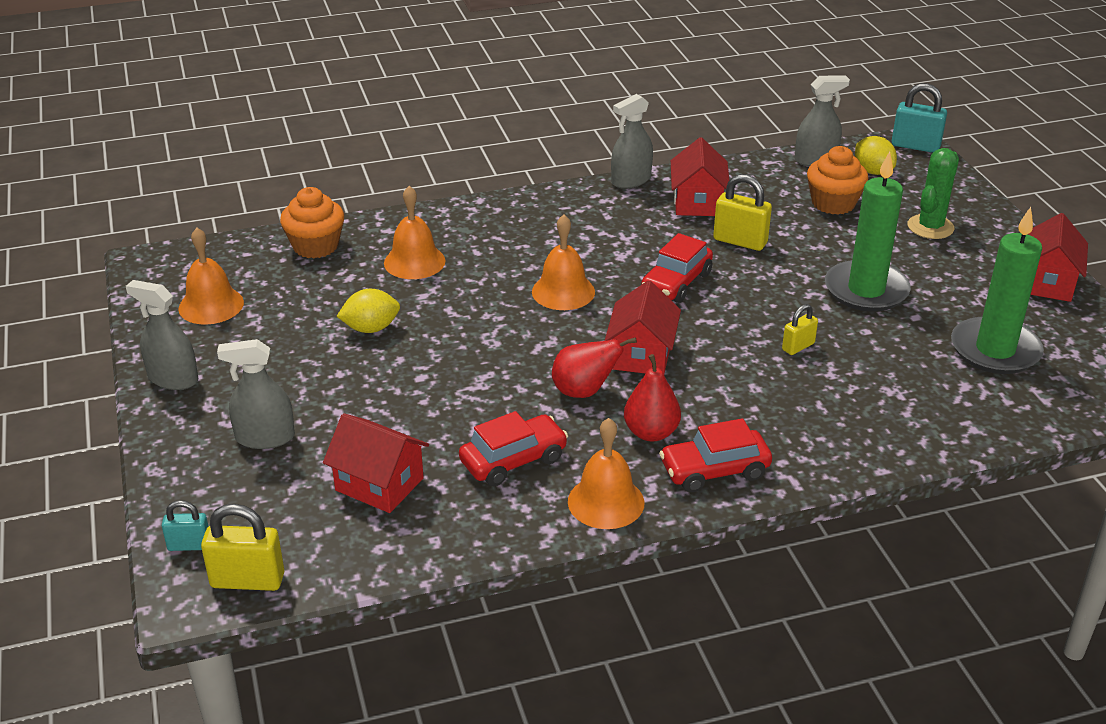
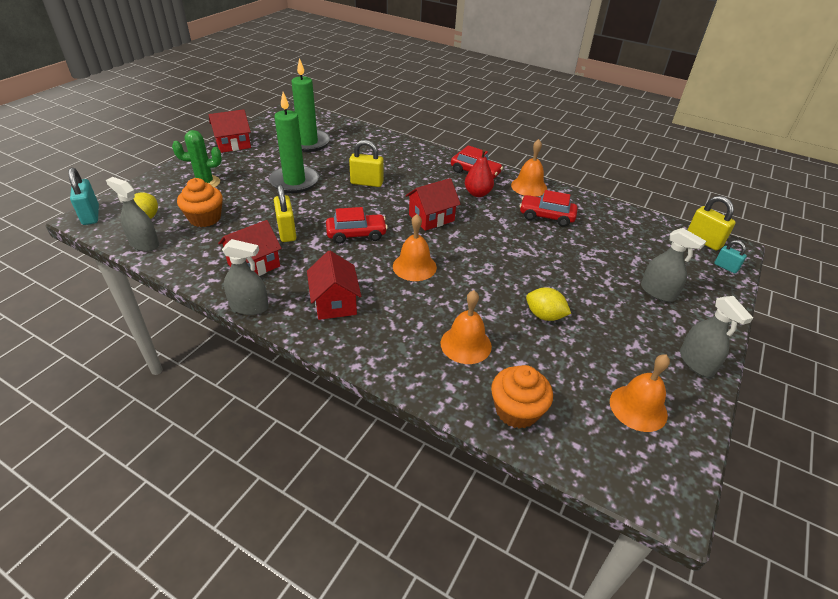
camera: 135 degrees left, 5 degrees up
red house [323,413,429,513] -> red house moved to [307,251,361,320]
red pear [552,337,637,398] -> none
yellow padlock [782,304,818,355] -> yellow padlock [349,140,384,187], size x1.66

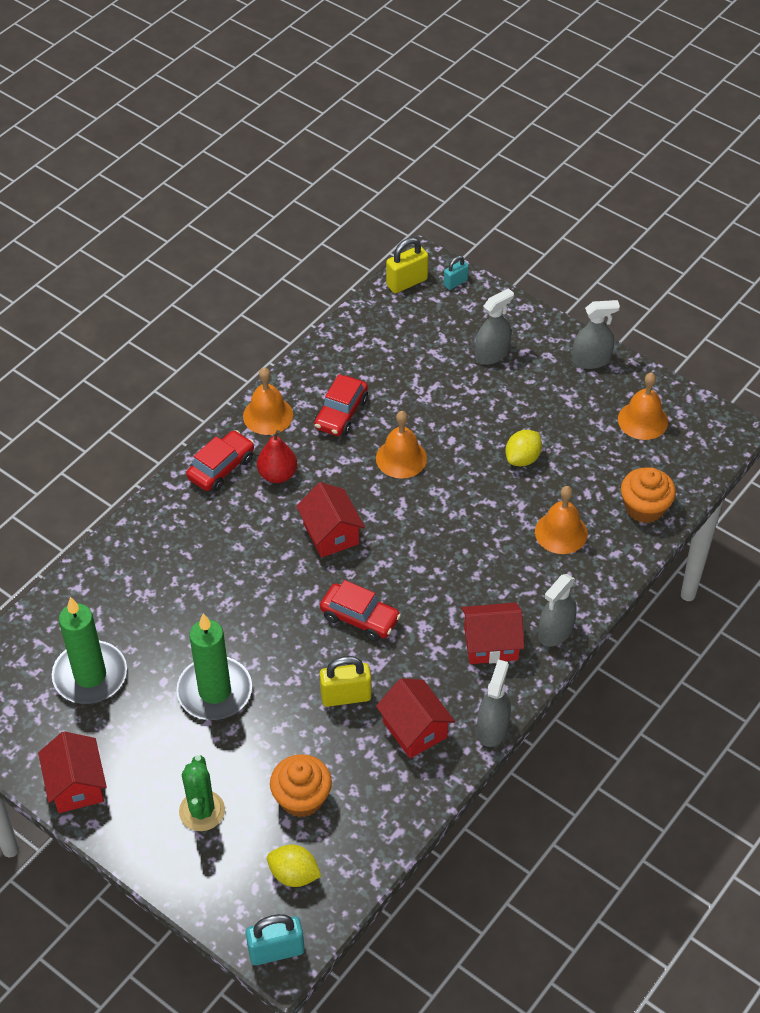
camera: 80 degrees left, 10 degrees up
grey spray bottle [106,177,159,252] -> grey spray bottle moved to [538,574,577,647]
red car [326,207,388,244] -> red car turned 120 degrees clockwise [320,580,401,641]
yellow padlock [349,140,384,187] -> none
orange bell [393,214,437,281] -> orange bell moved to [376,411,427,479]

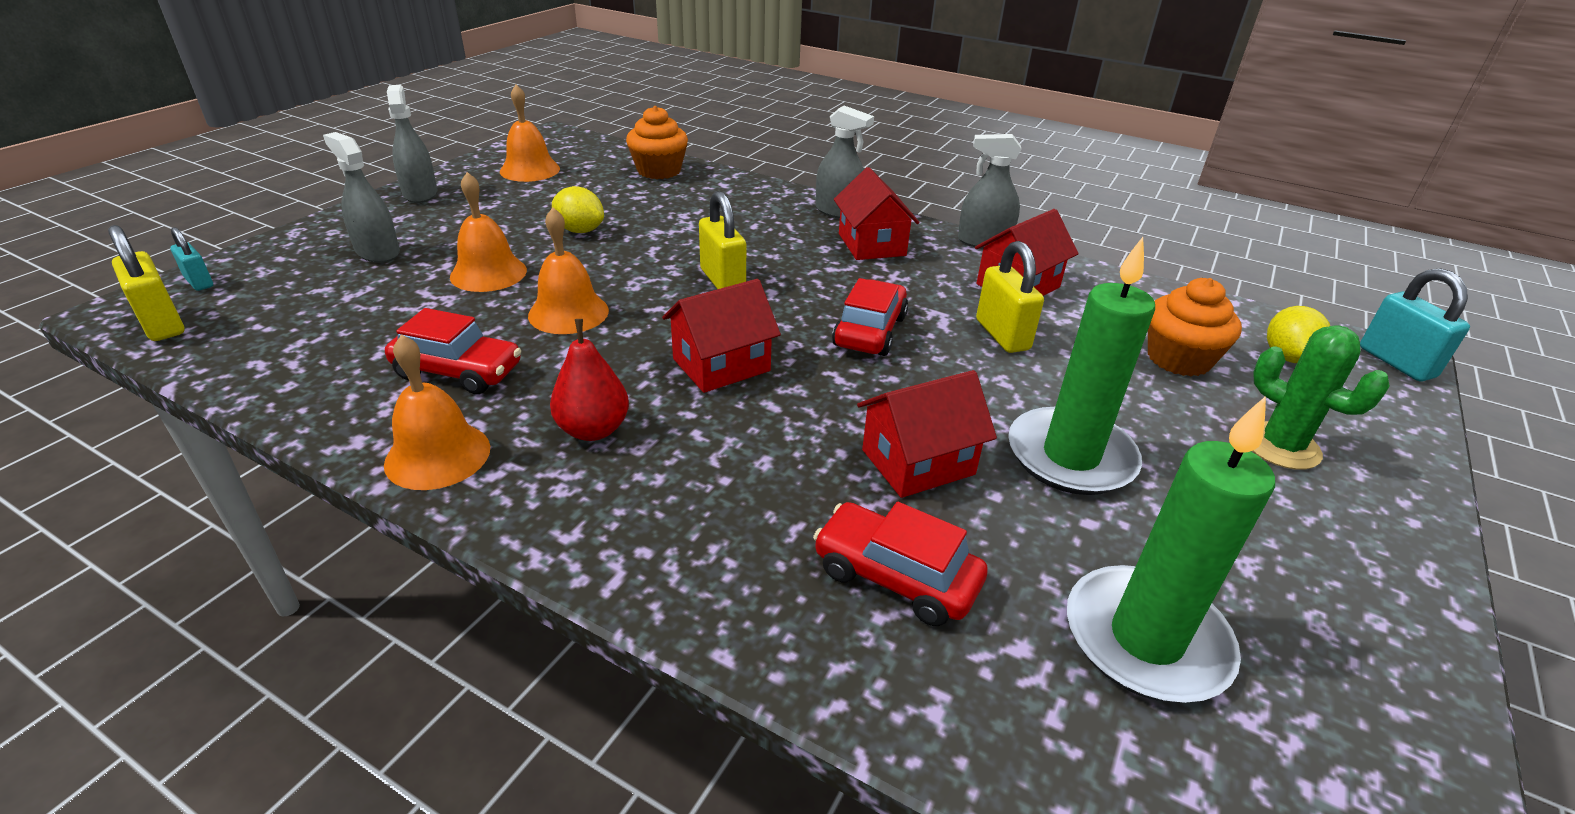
camera: 100 degrees left, 15 degrees down
red house [38,731,107,813] -> red house moved to [857,370,997,498]
green cactus [179,755,225,831] -> green cactus turned 60 degrees clockwise [1253,325,1390,470]
red car [186,430,254,492] -> red car moved to [813,502,988,626]
orange bell [535,486,588,554] -> orange bell moved to [450,172,527,292]
none -> yellow padlock [699,191,746,289]

